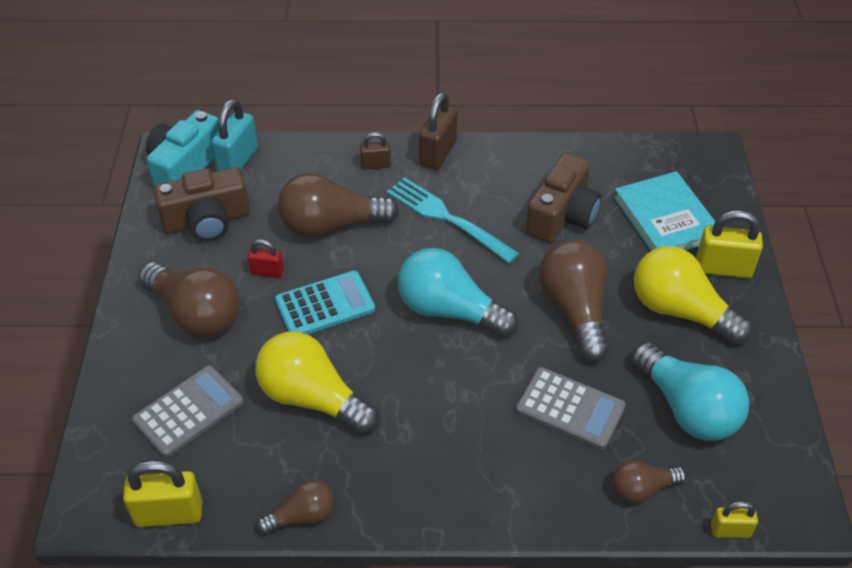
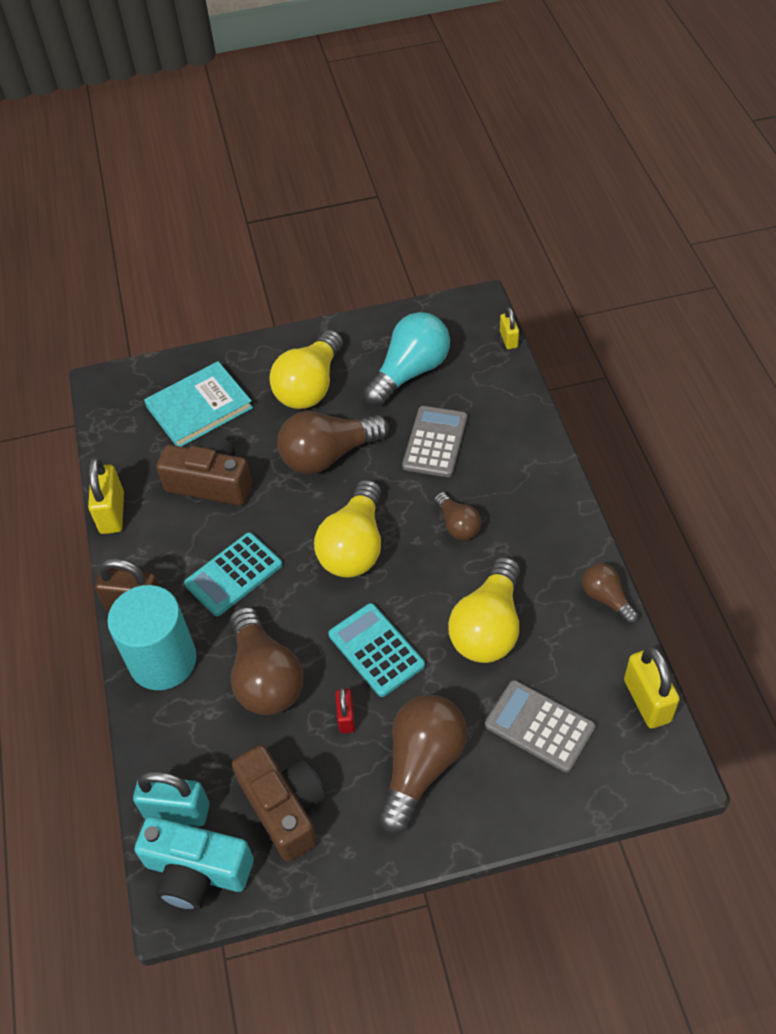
camera: 100 degrees left, 5 degrees up
brown padlock [360,132,391,170] -> turquoise cylinder [107,585,197,690]
turquoise fork [387,177,520,264] -> turquoise calculator [184,532,282,616]
turquoise light bulb [398,248,518,338] -> yellow light bulb [314,480,381,578]
brown light bulb [612,460,686,503] -> brown light bulb moved to [434,492,481,540]
yellow padlock [696,210,763,278] -> yellow padlock moved to [88,457,124,534]

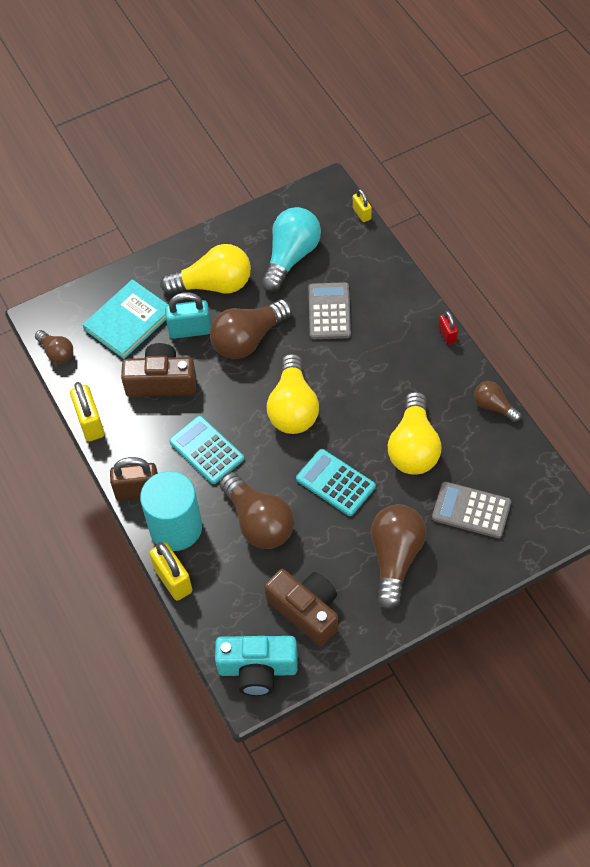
camera: 15 degrees left, 5 degrees up
turquoise padlock [133,771,210,826] -> turquoise padlock moved to [165,292,211,339]
turquoise calculator [184,532,282,616] -> turquoise calculator turned 105 degrees clockwise [169,416,244,484]
yellow light bulb [269,330,343,409] -> yellow light bulb turned 105 degrees counterclockwise [160,244,251,294]
red padlock [335,687,355,733] -> red padlock moved to [438,311,458,345]
brown light bulb [434,492,481,540] -> brown light bulb moved to [35,330,73,364]
yellow padlock [624,646,680,728] -> yellow padlock moved to [149,542,193,601]

